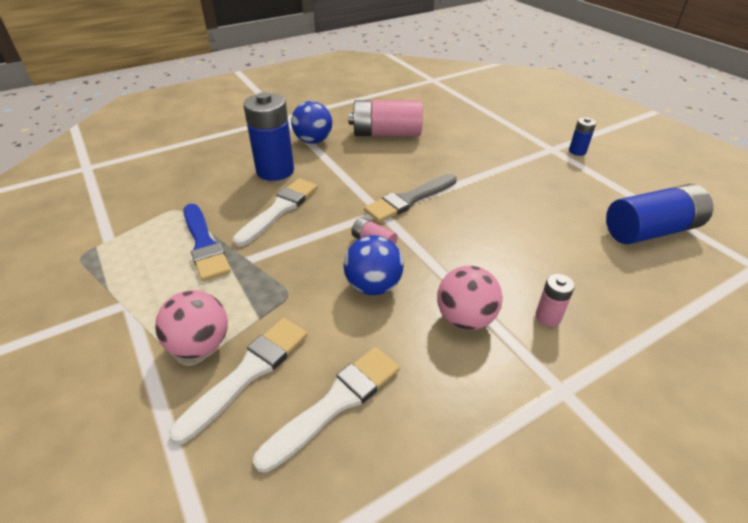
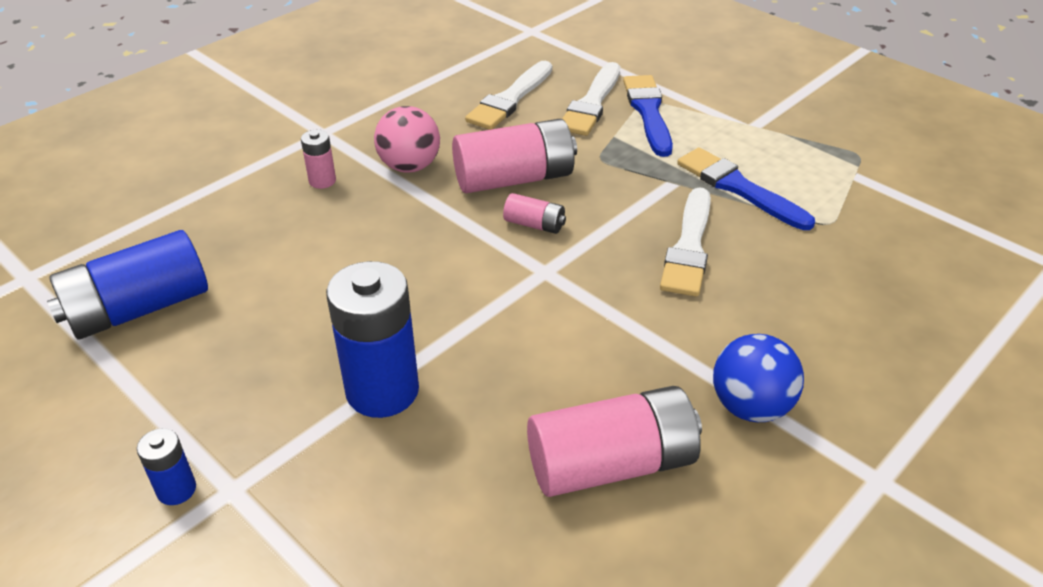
camera: 165 degrees right, 0 degrees up
pink ball [155,290,228,359] -> blue brush [623,75,673,157]
blue battery [243,92,294,181] -> blue battery moved to [326,261,419,418]
blue ball [343,235,404,295] -> pink battery [452,119,577,193]
grey brush [364,174,457,222] -> none

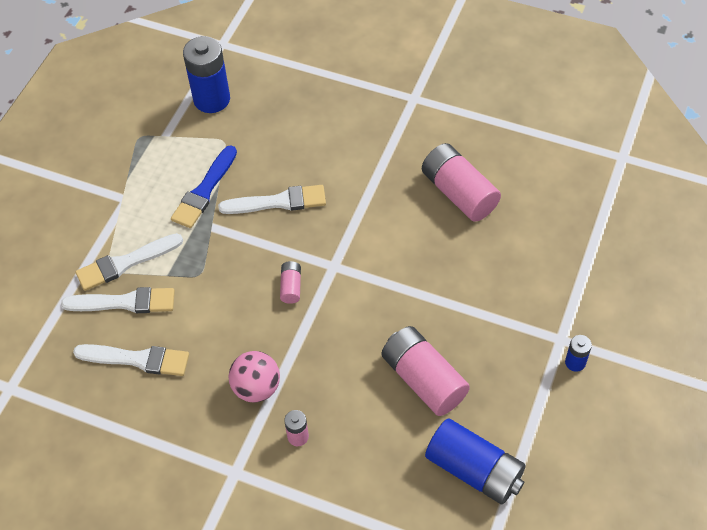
camera: 110 degrees left, 15 degrees up
blue battery [326,261,419,418] -> blue battery moved to [183,36,230,113]
pink battery [452,119,577,193] -> pink battery moved to [382,326,470,416]
blue brush [623,75,673,157] -> white brush [75,233,183,291]
blue ball [713,334,804,422] -> none

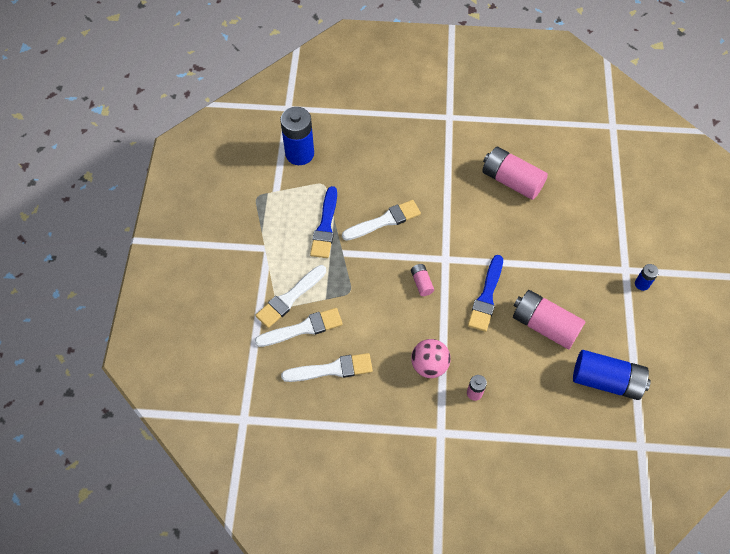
camera: 20 degrees left, 5 degrees up
none -> blue brush [468,255,503,332]

